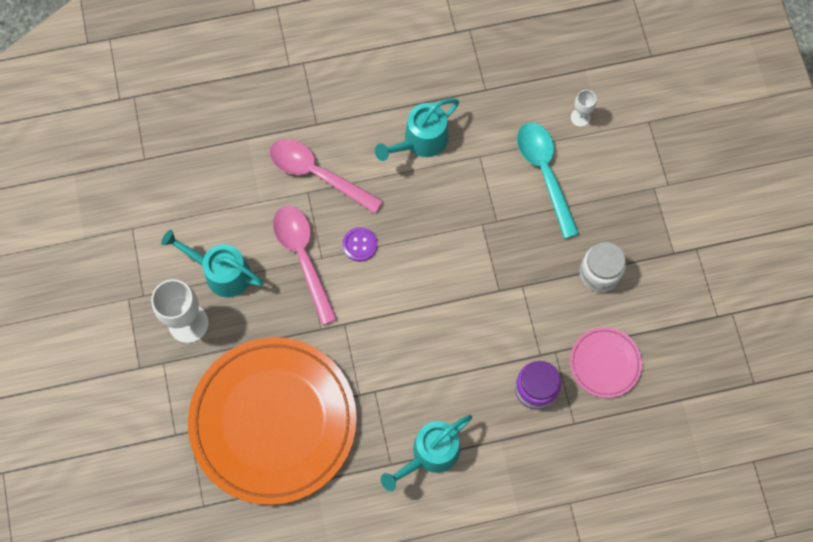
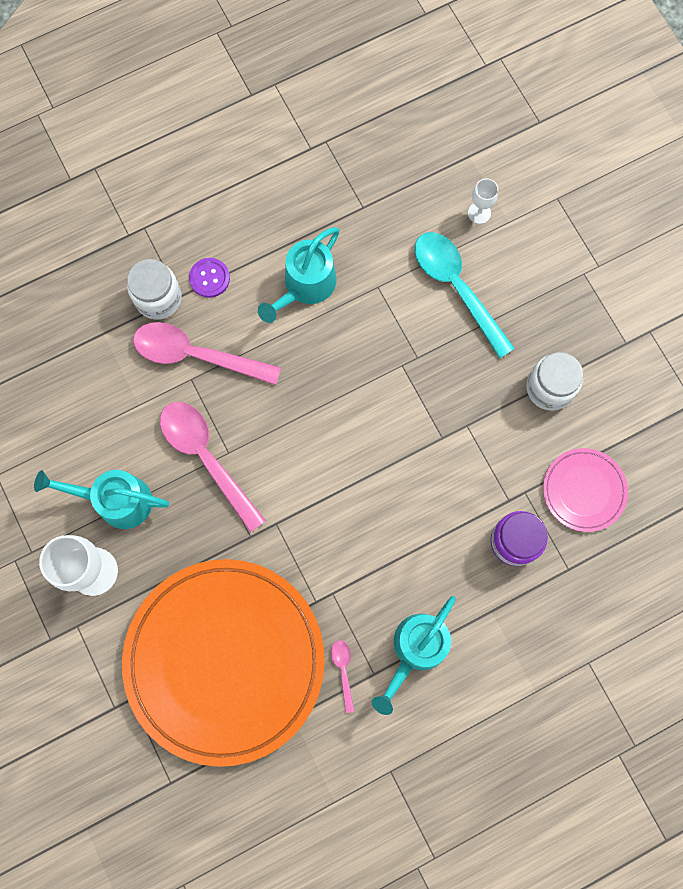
camera: 15 degrees left, 5 degrees up
purple button [342,227,378,262] -> purple button moved to [189,258,230,298]
none -> white jar [127,259,181,320]
none -> pink spoon [331,640,354,713]

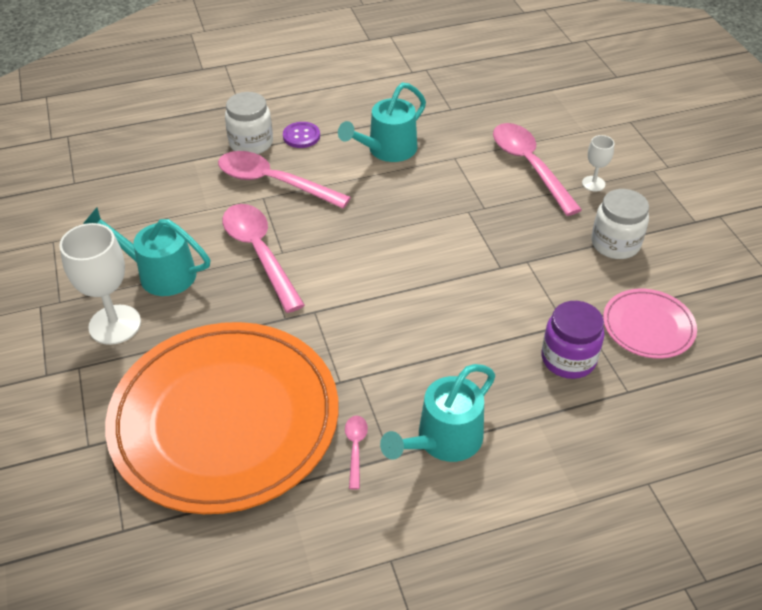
camera: 10 degrees right, 30 degrees down
turquoise spoon [415,232,515,358] -> pink spoon [493,123,582,216]
white goblet [468,179,498,224] -> white goblet moved to [582,135,614,191]

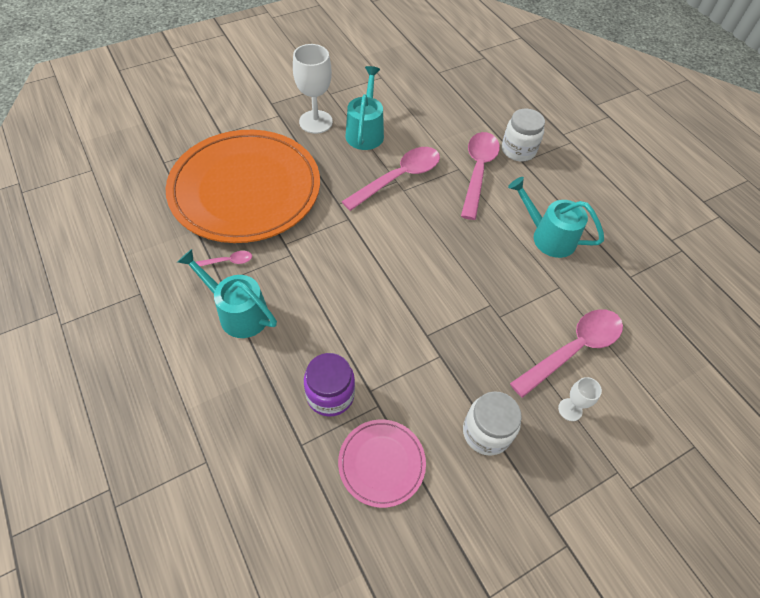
camera: 75 degrees right, 10 degrees up
purple button [283,122,320,148] -> none

